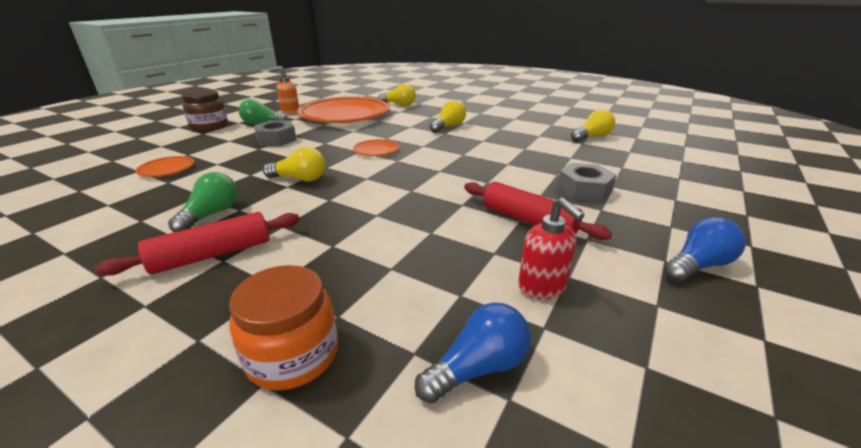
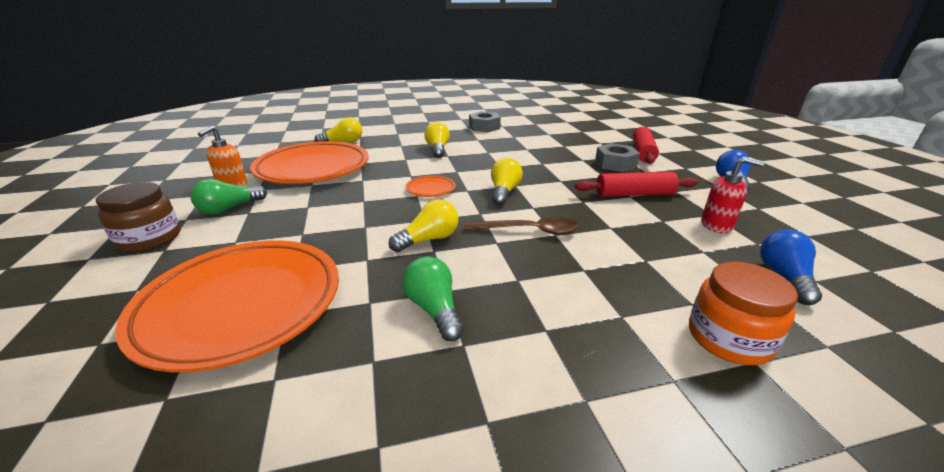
camera: 45 degrees left, 0 degrees up
red rolling pin [95,212,300,275] -> red rolling pin moved to [633,127,659,164]
orange plate [136,156,194,177] -> orange plate [115,240,339,372], size x2.46
grey nut [254,120,297,146] -> grey nut moved to [469,111,501,132]
yellow light bulb [571,109,615,142] -> yellow light bulb moved to [491,158,523,205]
none -> brown spoon [464,217,579,235]

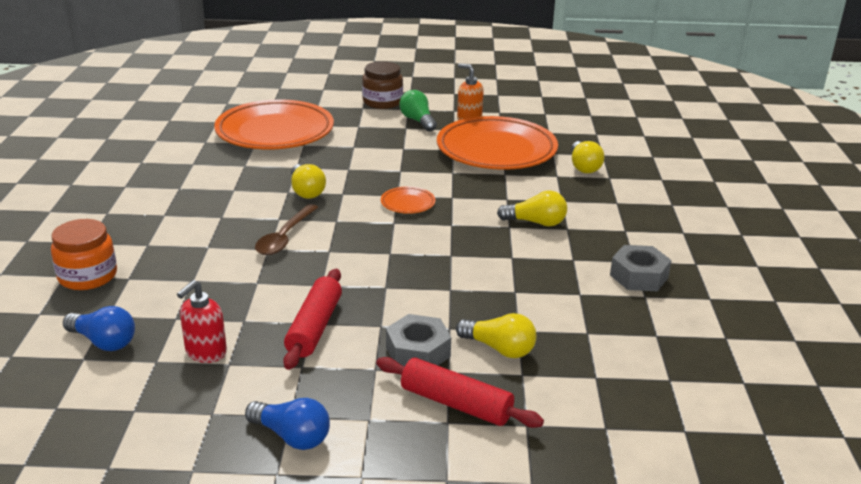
camera: 105 degrees right, 0 degrees up
green light bulb [402,256,464,341] -> none
yellow light bulb [491,158,523,205] -> yellow light bulb moved to [456,313,536,358]

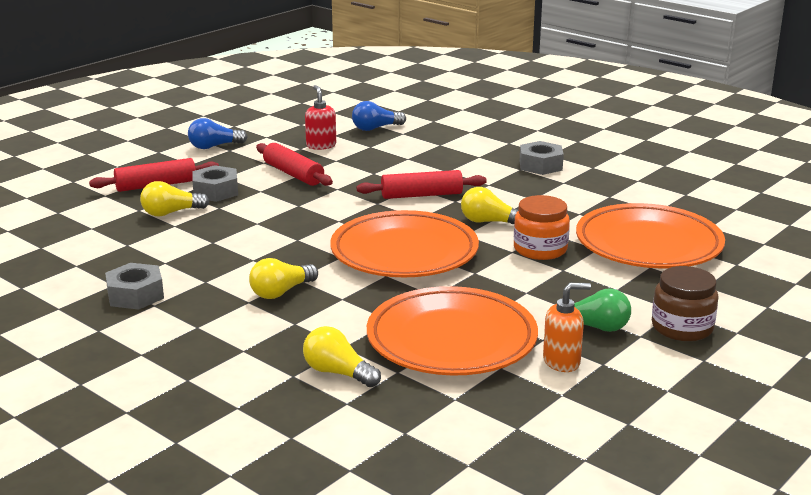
camera: 130 degrees right, 5 degrees down
orange jar [51,219,117,290] -> orange jar moved to [514,195,570,260]
brown spoon [255,204,318,255] -> red rolling pin [356,170,487,199]
orange plate [381,187,435,214] -> orange plate [330,210,479,277], size x2.46
none -> grey nut [520,141,564,175]

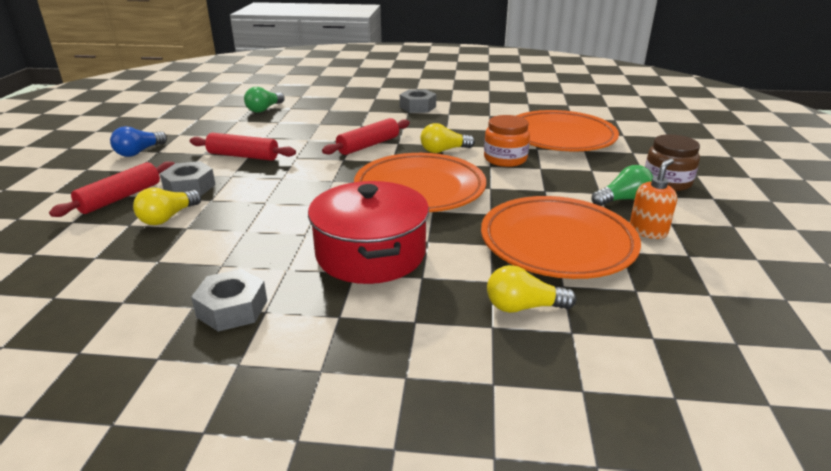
camera: 35 degrees left, 5 degrees up
yellow light bulb [249,258,318,299] -> red pot [308,181,429,284]
red soap dispenser [305,85,336,150] -> none
blue light bulb [352,101,406,131] -> green light bulb [244,87,285,113]

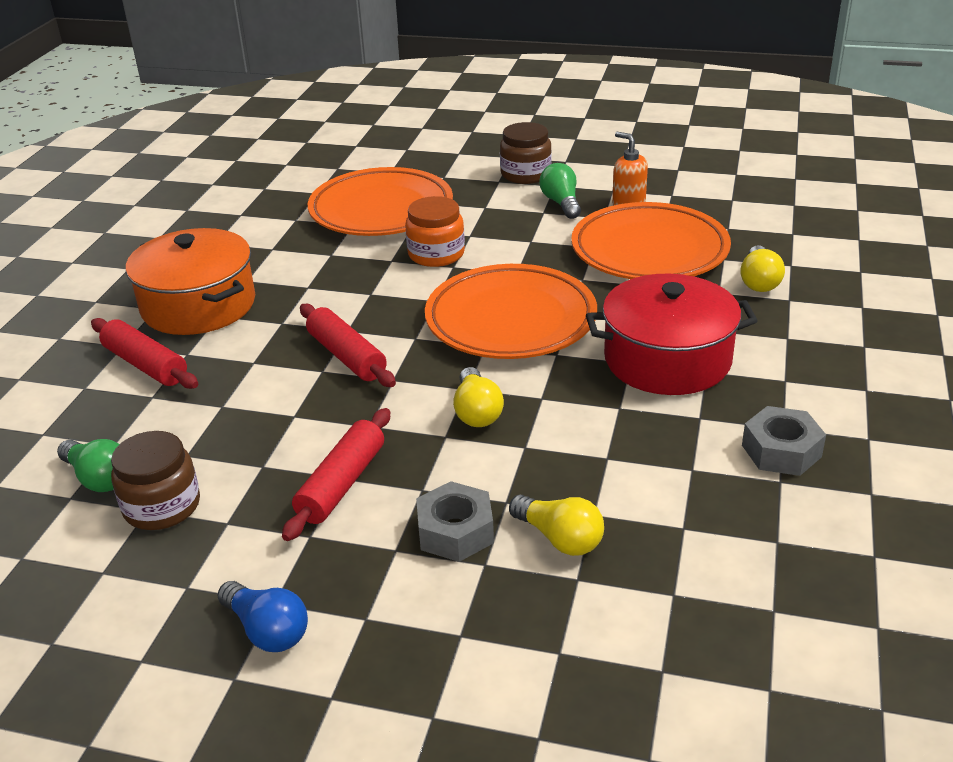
camera: 80 degrees left, 5 degrees up
red rolling pin [49,161,175,217] -> red rolling pin moved to [91,318,198,389]
grey nut [400,89,436,113] -> orange pot [126,228,255,335]
yellow light bulb [421,123,475,153] -> yellow light bulb moved to [453,367,504,427]
none -> brown jar [111,431,200,530]

